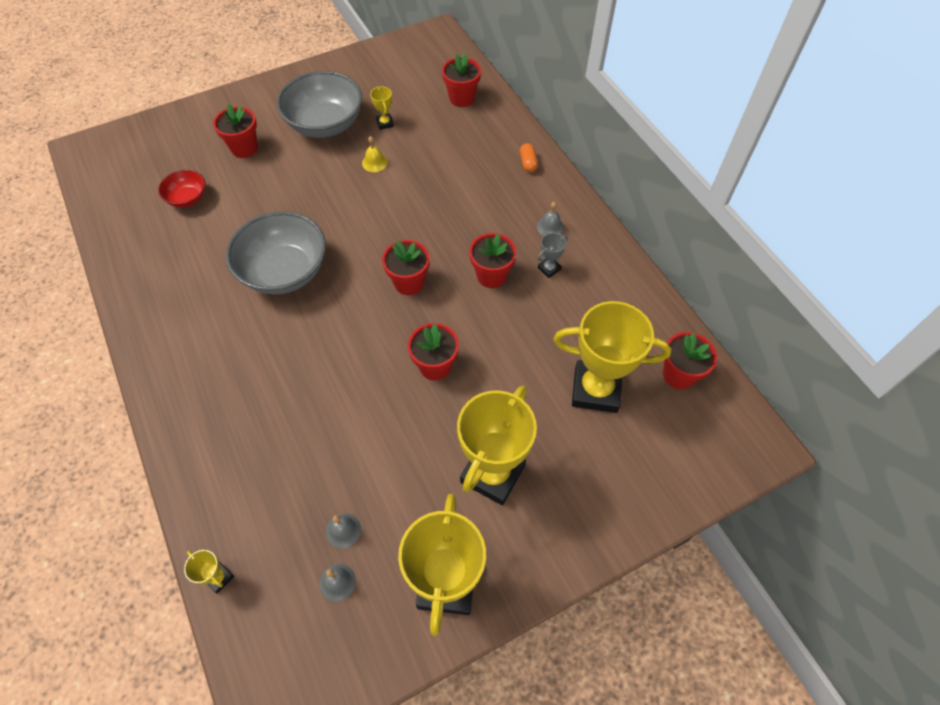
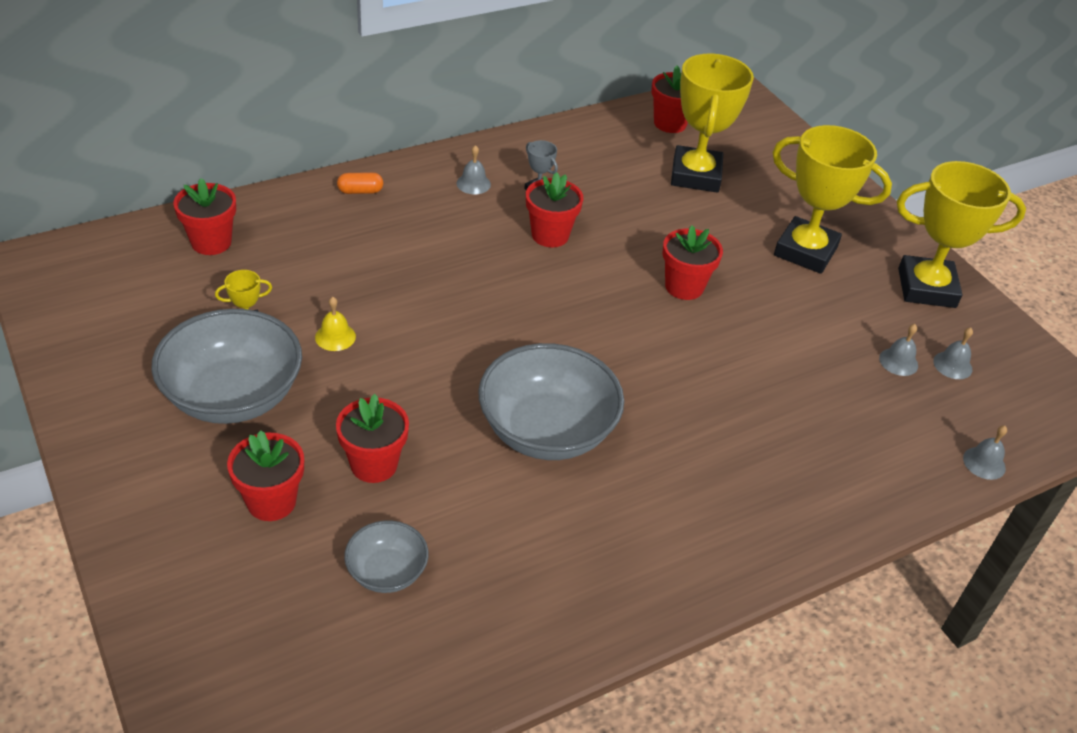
camera: 95 degrees left, 15 degrees down
red bowl [158,170,205,208] -> grey bowl [344,520,428,593]
yellow trophy [184,550,234,594] -> grey bell [963,426,1007,480]
red flower pot [382,240,430,295] -> red flower pot moved to [336,394,409,483]

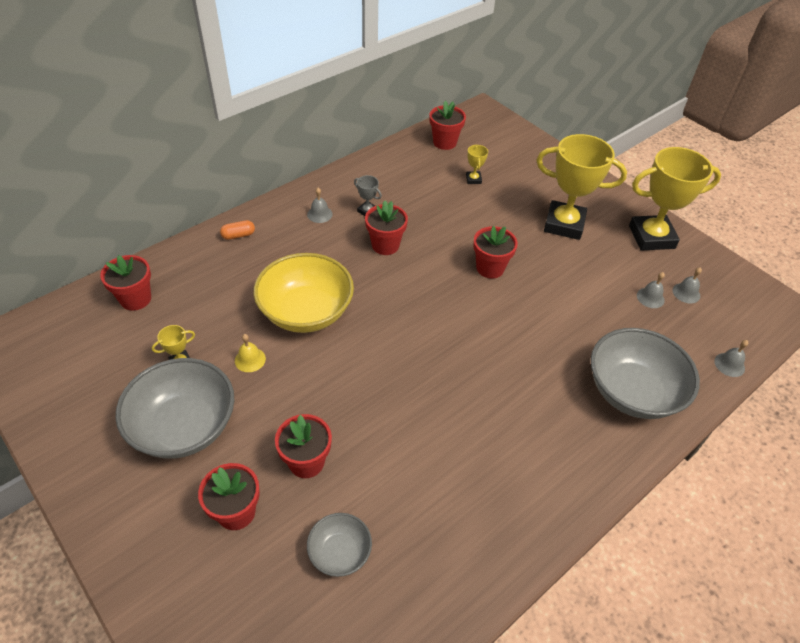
camera: 10 degrees left, 5 degrees up
grey bowl [478,343,624,460] -> grey bowl moved to [591,328,700,419]
yellow trophy [671,53,754,193] -> yellow trophy [466,145,488,184], size x0.41
none -> yellow bowl [254,253,354,333]

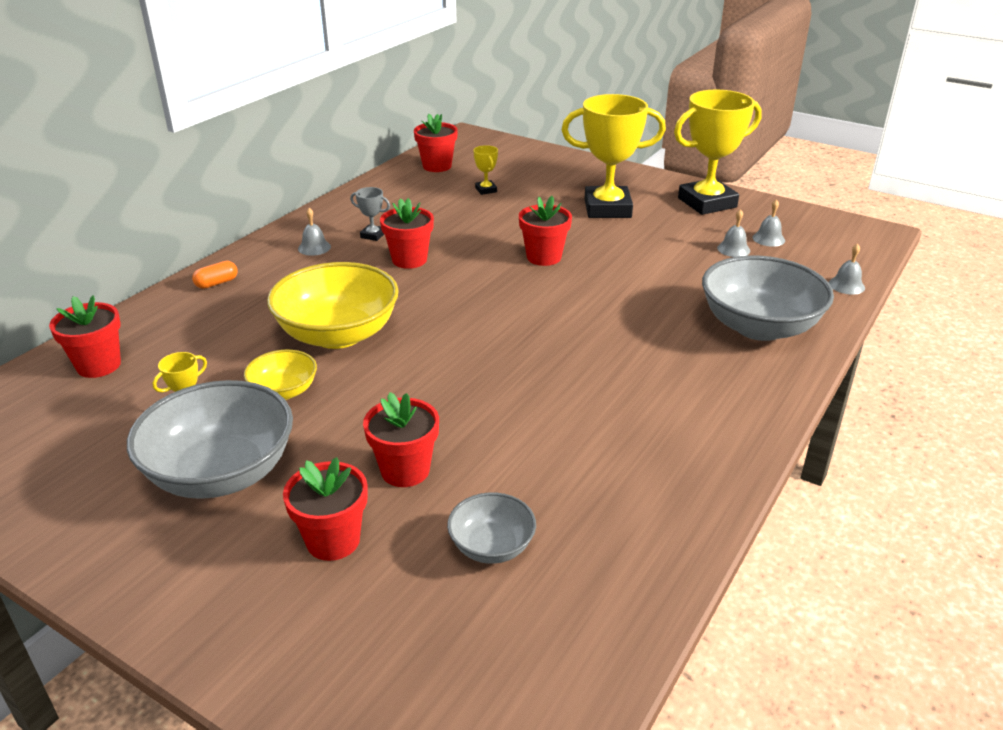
camera: 15 degrees left, 15 degrees down
yellow bell [235,334,266,372] -> yellow bowl [244,350,317,400]

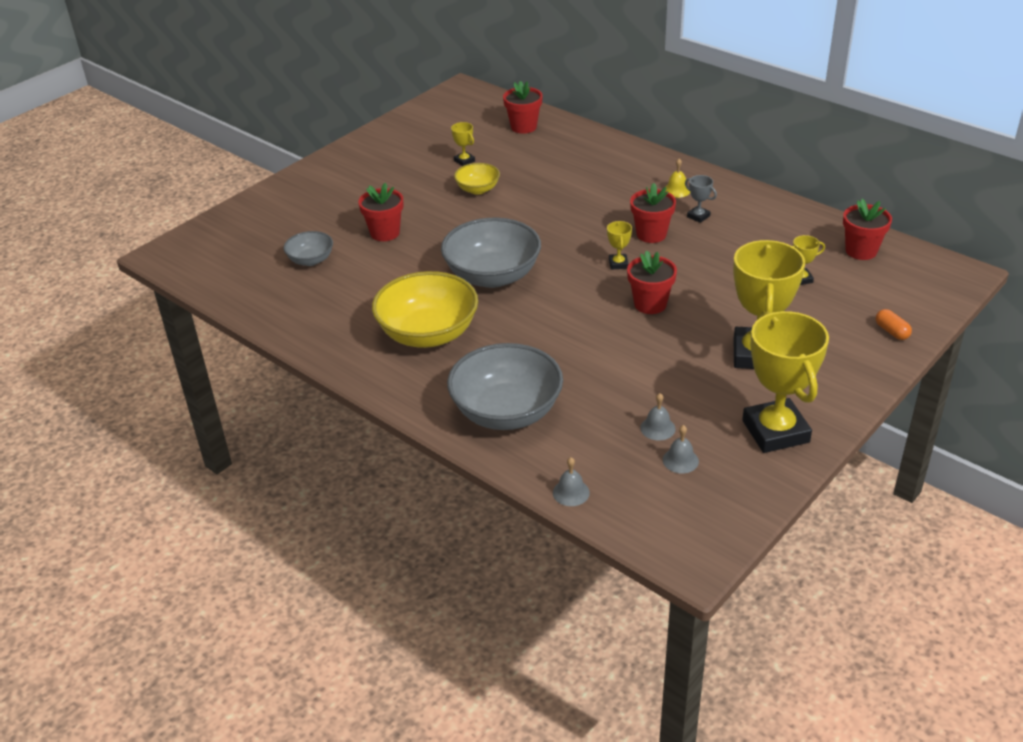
camera: 100 degrees right, 5 degrees up
grey bowl [127,380,293,499] -> grey bowl moved to [441,218,541,288]
orange capsule [192,261,237,289] -> orange capsule moved to [876,309,912,340]
yellow bowl [267,262,399,349] -> yellow bowl moved to [372,271,478,348]
red flower pot [283,457,368,561] -> none
grey bell [298,208,331,256] -> yellow bell [666,159,690,198]
grey trophy [350,187,390,241] -> grey trophy turned 75 degrees counterclockwise [685,175,717,223]
none -> yellow trophy [607,221,632,270]

